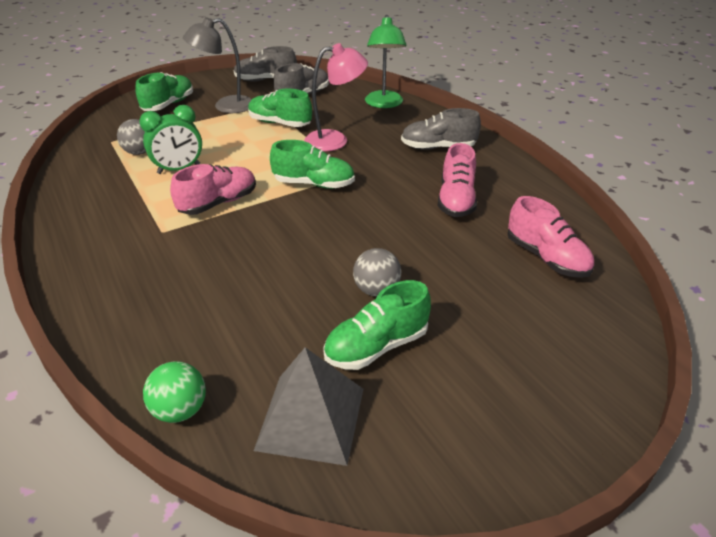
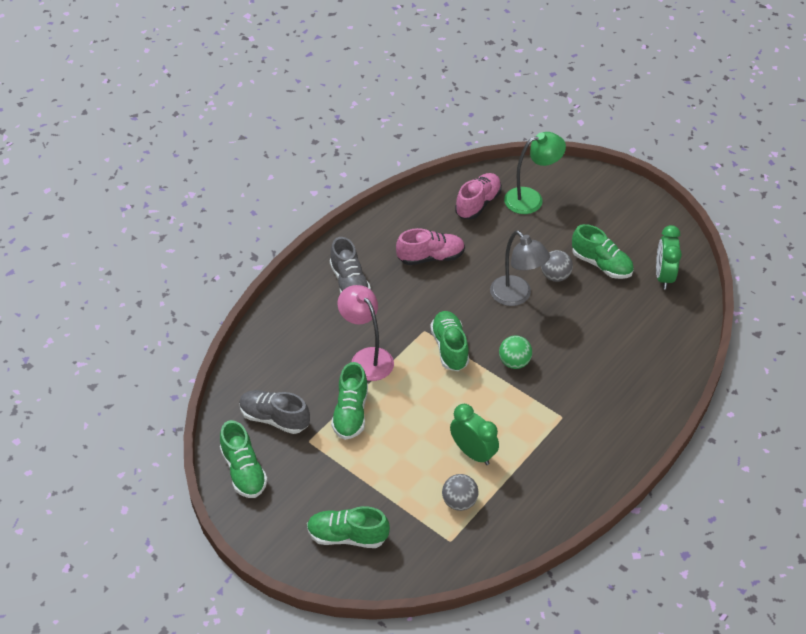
camera: 110 degrees left, 10 degrees up
green ball [143,362,206,423] -> green ball moved to [499,336,532,369]
pink shoe [170,164,256,215] -> none
grey lamp [183,17,252,113] -> grey lamp moved to [490,231,550,306]
grey shoe [234,46,297,82] -> green shoe [220,420,268,498]
grey pyramid [254,347,363,466] -> green clock [656,225,682,289]
green lamp [365,15,407,108] -> green lamp moved to [504,132,566,214]

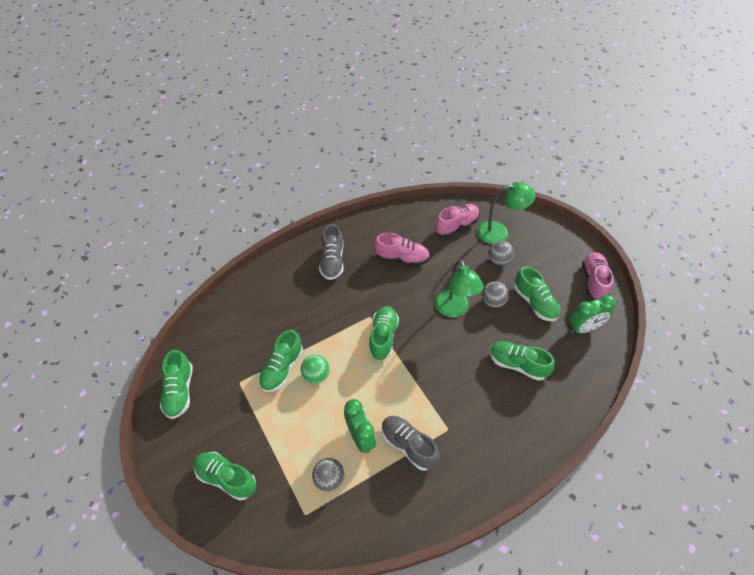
camera: 20 degrees right, 5 degrees up
grey shoe [239,390,310,434] -> grey shoe moved to [381,416,439,471]
pink lamp [338,285,394,381] -> none
grey lamp [490,231,550,306] -> green lamp [435,260,484,318]
green ball [499,336,532,369] -> green ball moved to [301,355,330,384]
green clock [656,225,682,289] -> green clock turned 135 degrees counterclockwise [569,295,616,333]
none -> grey ball [489,241,514,266]
none -> green shoe [490,341,555,381]
none -> pink shoe [583,252,614,300]

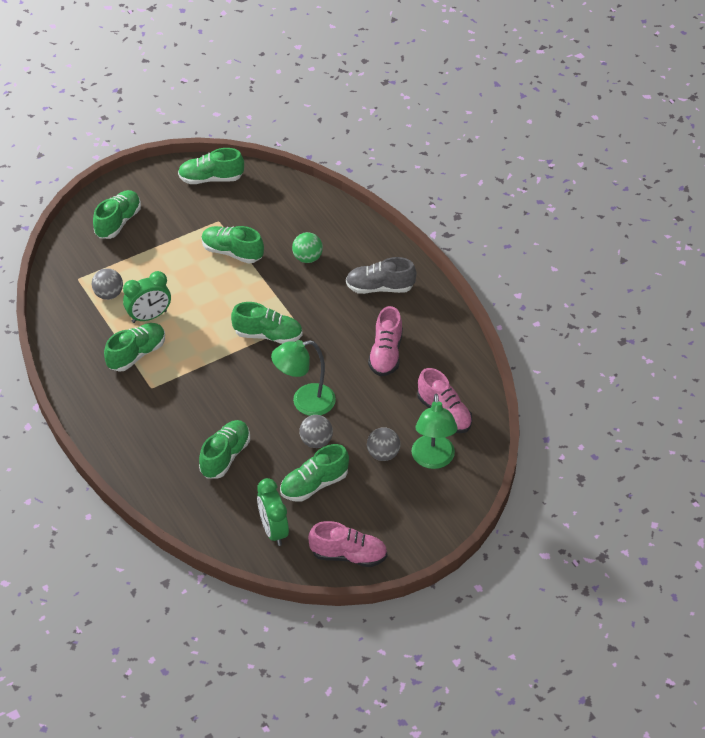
camera: 90 degrees right, 5 degrees down
green ball [301,355,330,384] -> green ball moved to [292,232,323,263]
grey shoe [381,416,439,471] -> green shoe [104,323,165,372]

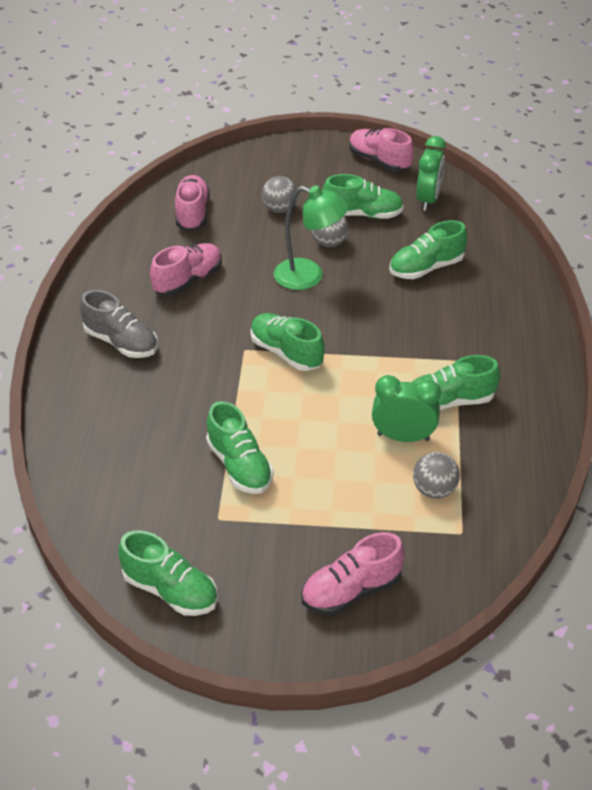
camera: 145 degrees left, 5 degrees down
green shoe [93,190,141,239] -> pink shoe [301,532,405,615]
green ball [292,232,323,263] -> none
green lamp [411,394,458,469] -> none

